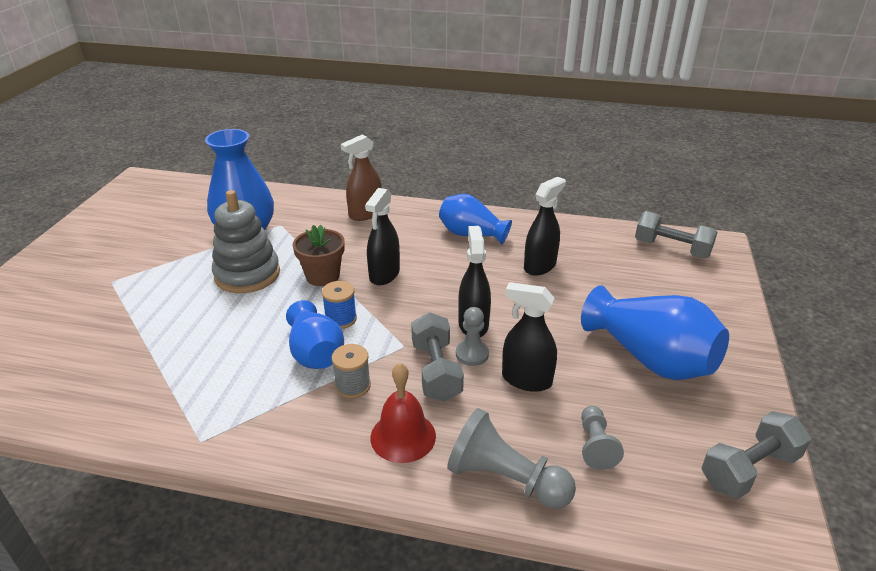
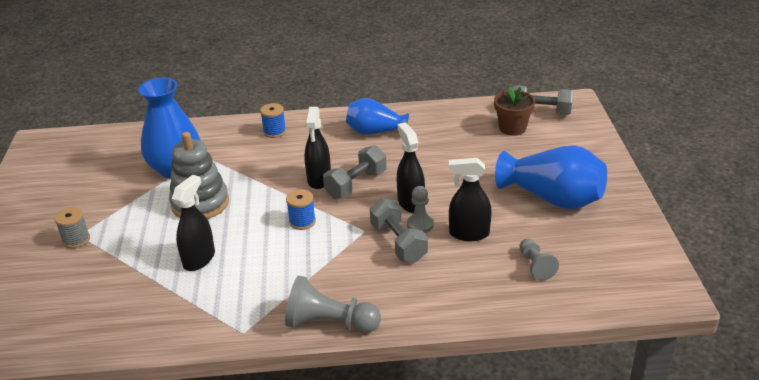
camera: 15 degrees left, 0 degrees up
blue vase [286,300,344,369] -> none
brown flower pot [293,225,345,286] -> brown flower pot moved to [494,87,535,136]
grey spool [331,344,371,399] -> grey spool moved to [54,207,90,248]
brown spray bottle [341,134,382,221] -> blue spool [260,103,286,138]
red bell [370,363,436,463] -> none
grey pawn [447,408,576,509] -> grey pawn moved to [285,276,381,333]
black spray bottle [524,176,566,276] -> black spray bottle moved to [172,175,215,271]
grey dumbbell [702,411,811,499] -> grey dumbbell moved to [323,145,387,199]

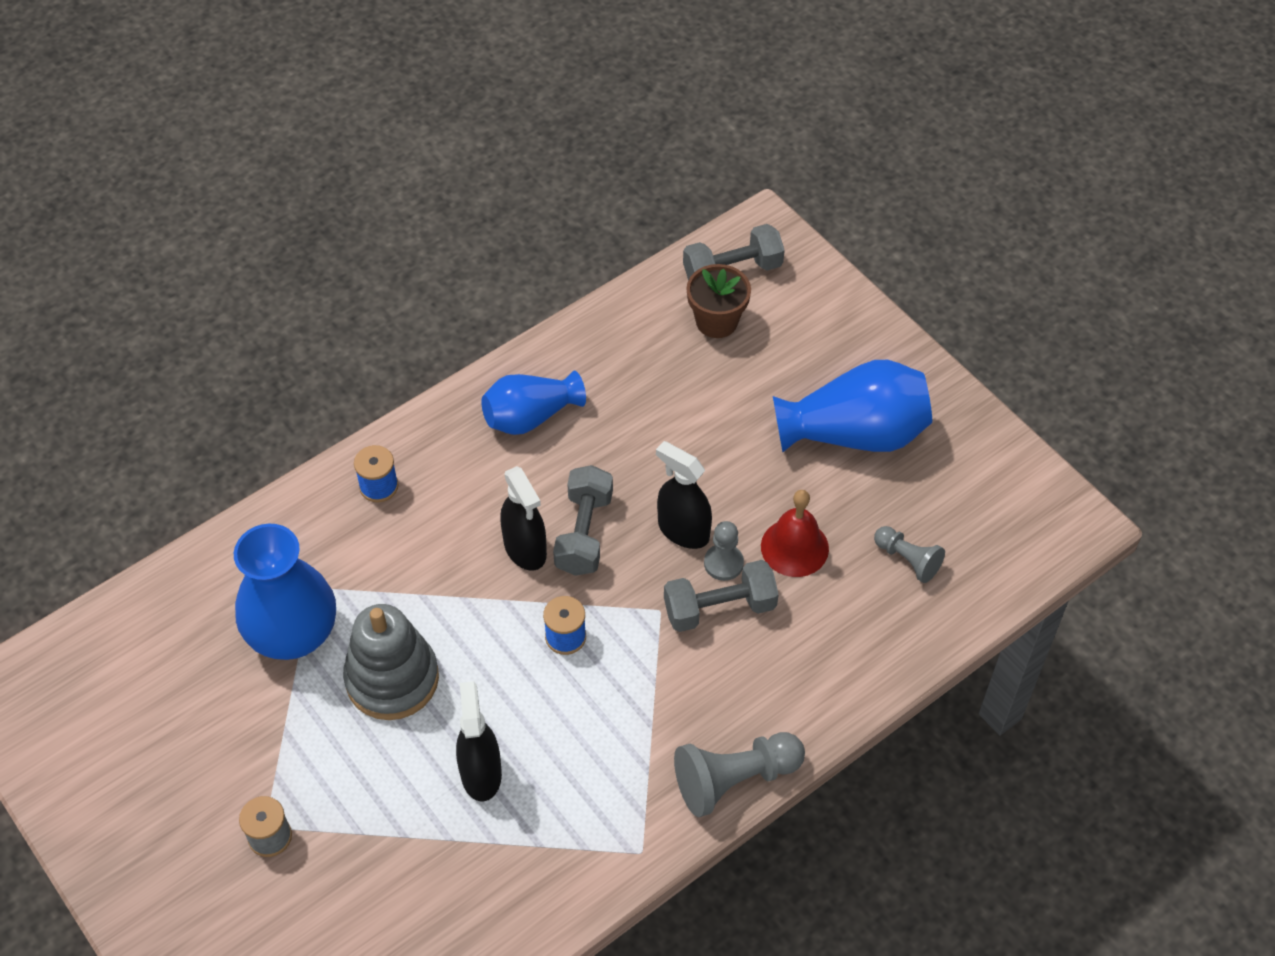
camera: 35 degrees left, 20 degrees up
grey dumbbell [370,198,428,262] -> grey dumbbell turned 45 degrees counterclockwise [664,560,779,632]
black spray bottle [449,158,492,241] -> red bell [761,490,829,577]

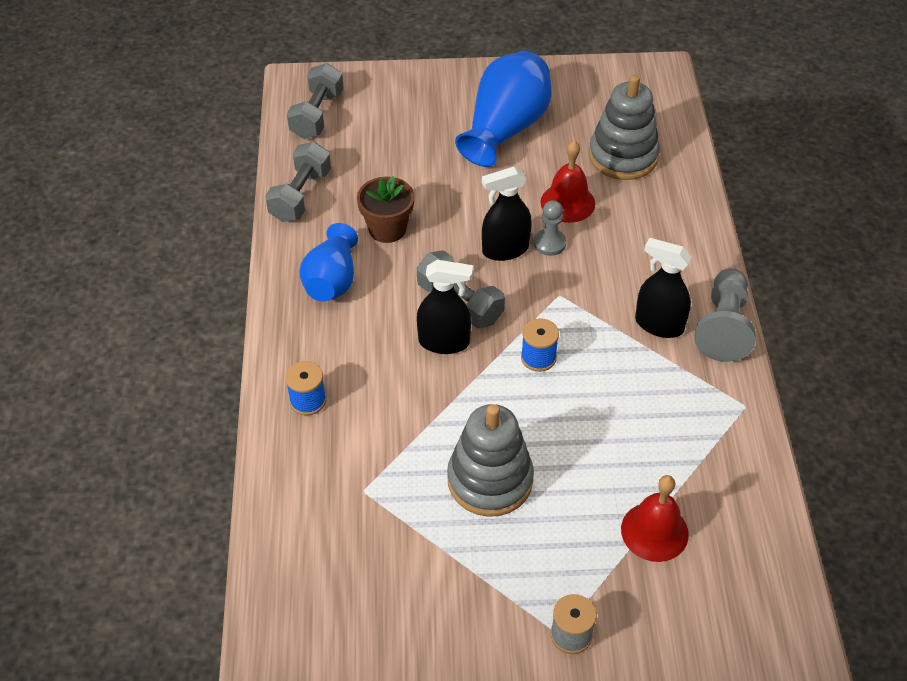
camera: 55 degrees left, 5 degrees down
blue vase [234,524,336,660] -> none
black spray bottle [456,681,502,801] -> black spray bottle moved to [635,238,692,338]
grey dumbbell [664,560,779,632] -> grey dumbbell moved to [265,142,331,222]
brown flower pot [686,264,751,338] -> brown flower pot moved to [357,176,415,243]
grey pawn [874,526,945,583] -> grey stacking toy [589,75,660,180]
none -> red bell [621,475,689,562]

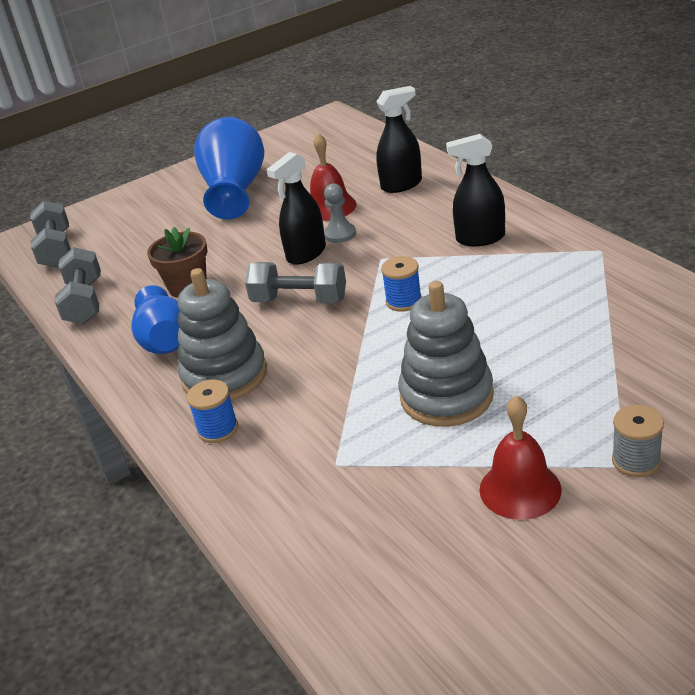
camera: 25 degrees left, 15 degrees down
black spray bottle [417,260,473,354] -> black spray bottle moved to [376,86,422,193]
grey stacking toy [589,75,660,180] -> grey stacking toy moved to [178,268,267,401]
red bell [621,475,689,562] -> red bell moved to [480,395,562,520]
grey pawn [694,268,756,362] -> none

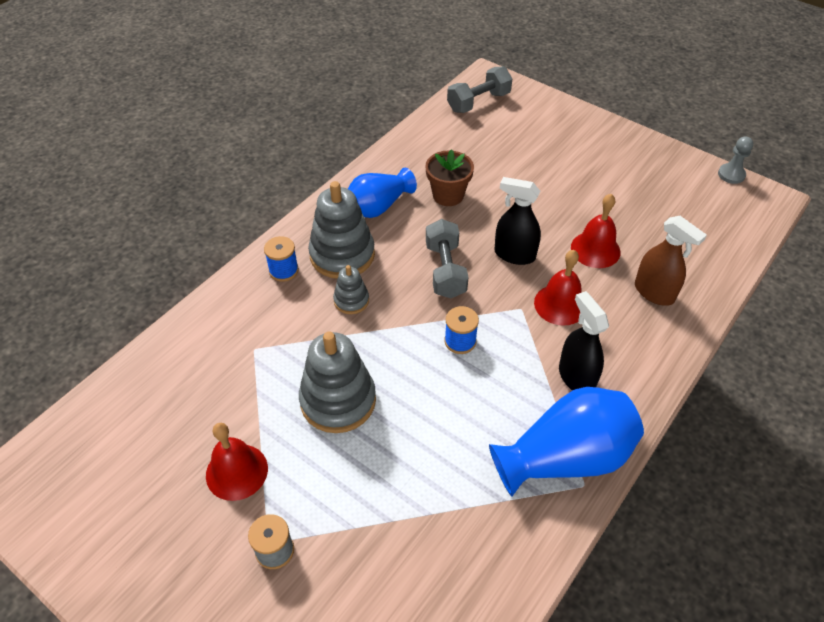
camera: 65 degrees right, 15 degrees up
grey dumbbell [55,247,101,324] -> none
blue vase [194,117,264,219] -> blue vase moved to [489,387,644,496]
grey pawn [324,184,356,243] -> grey pawn moved to [718,136,753,184]
black spray bottle [376,86,422,193] -> brown spray bottle [635,216,707,306]
none -> grey stacking toy [333,265,369,314]
none -> red bell [534,250,581,325]

